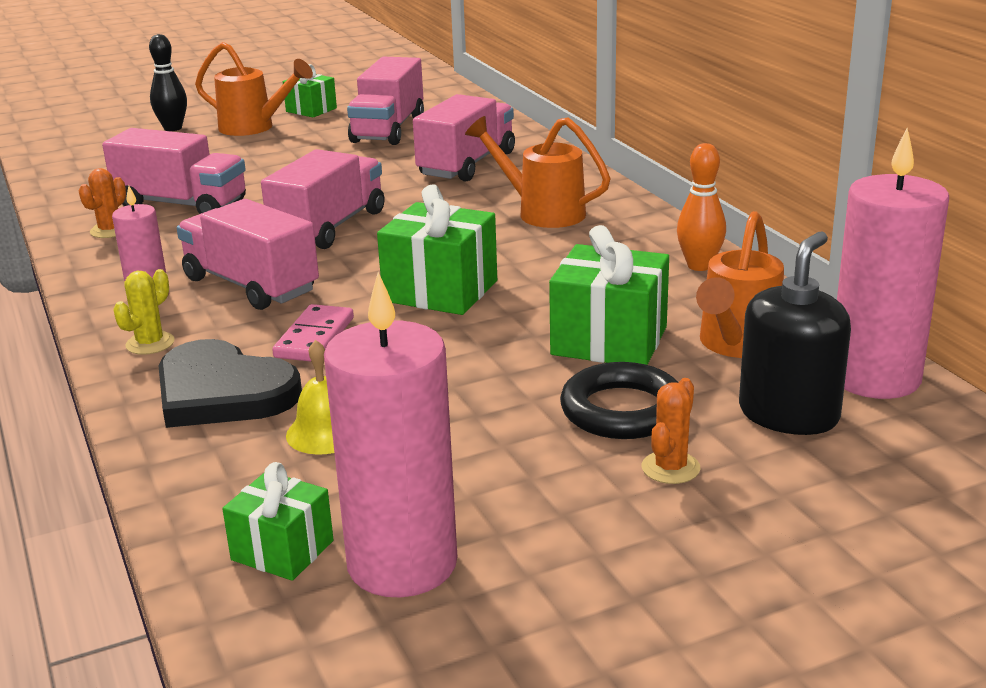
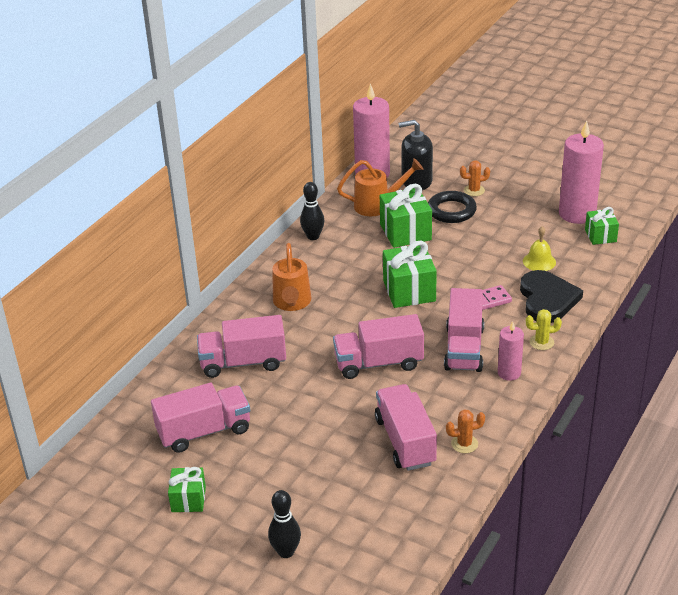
camera: 125 degrees left, 10 degrees up
orange watering can [195,42,313,136] -> none
orange bowling pin [677,143,726,271] -> black bowling pin [300,182,325,240]

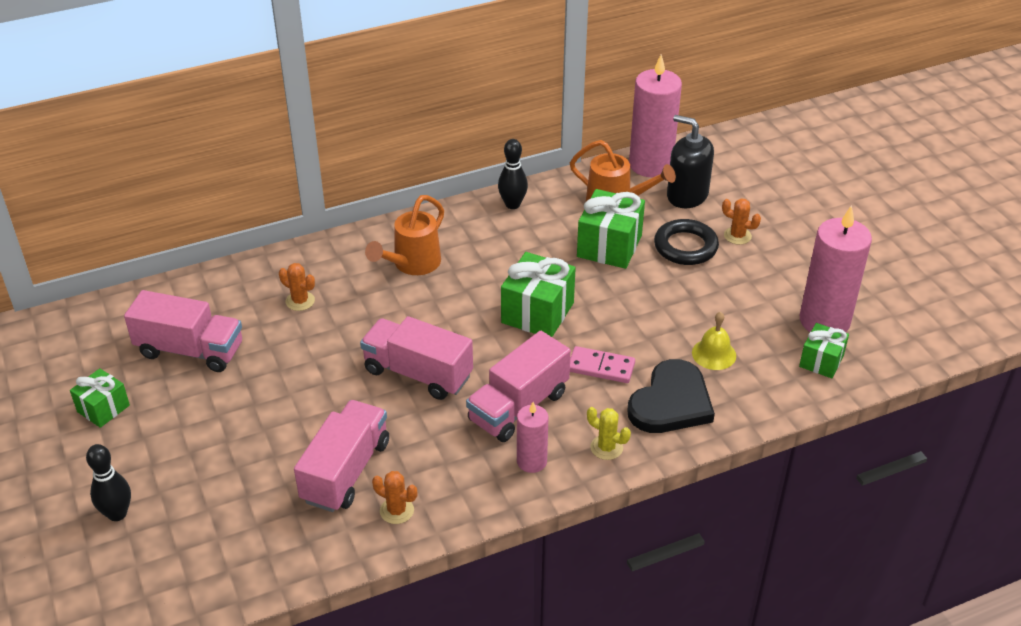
camera: 35 degrees right, 5 degrees up
pink truck [197,315,286,378] -> orange cactus [279,263,315,311]

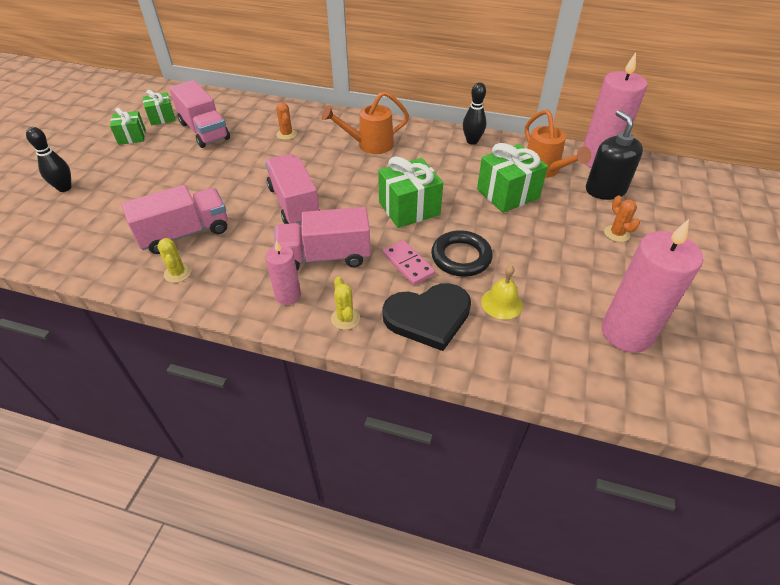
camera: 40 degrees right, 5 degrees up
orange cactus [372,471,417,524] -> yellow cactus [157,238,192,283]
black ring [654,219,719,265] -> black ring moved to [431,230,493,277]
green gift [799,323,849,378] -> green gift moved to [143,90,176,126]

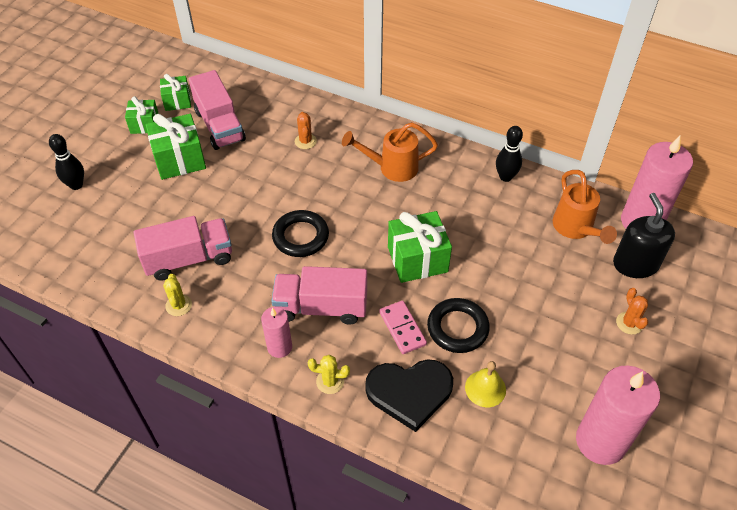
camera: 10 degrees right, 5 degrees up
pink truck [265,154,320,225] -> black ring [272,210,329,257]
yellow cactus [331,277,360,330] -> yellow cactus turned 75 degrees counterclockwise [308,355,350,394]
green gift [477,143,548,213] -> green gift moved to [146,114,206,180]

